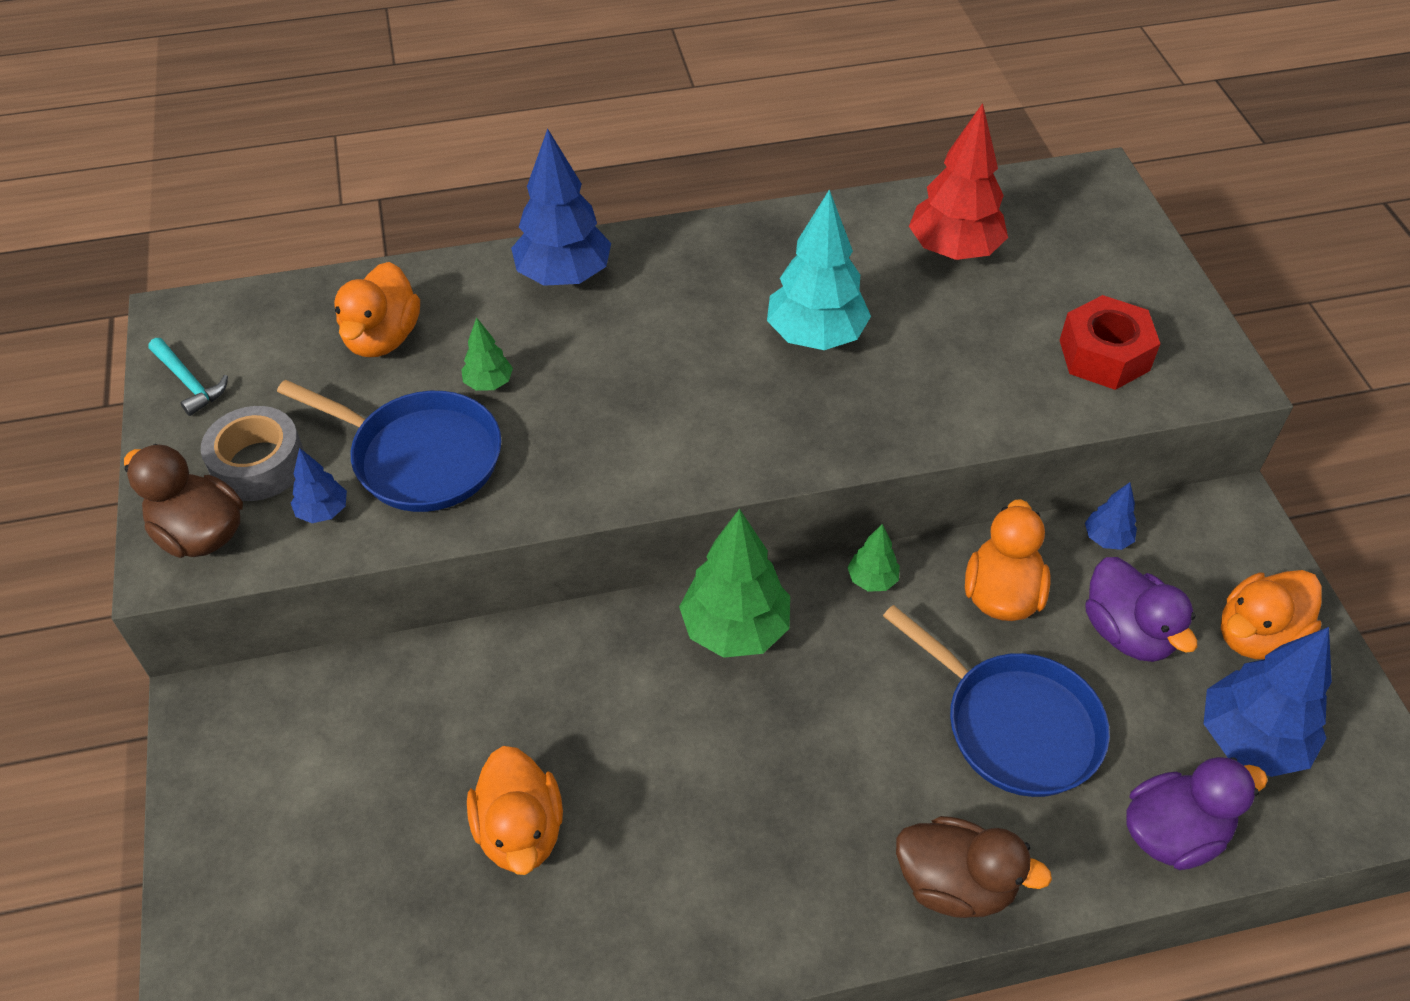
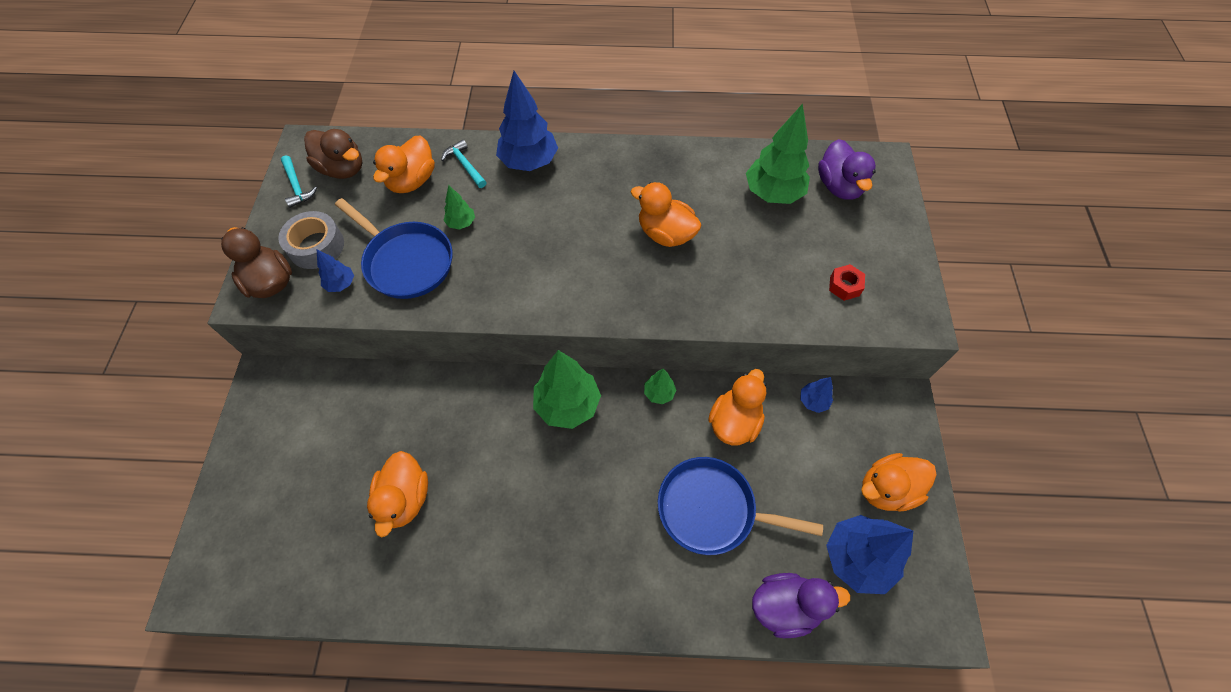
camera: 15 degrees right, 10 degrees up
turquoise tree [767,189,871,350] -> orange duck [631,182,701,247]
blue pan [883,605,1110,797] -> blue pan turned 135 degrees clockwise [658,457,823,555]
brown duck [896,816,1052,918] -> brown duck moved to [304,129,363,179]
red tree [909,103,1008,260] -> green tree [746,104,810,204]
red nut [1060,295,1160,390] -> red nut [829,264,865,301], size x0.57
purple duck [1085,557,1197,662] -> purple duck moved to [818,139,876,200]
none -> turquoise hammer [441,139,487,188]

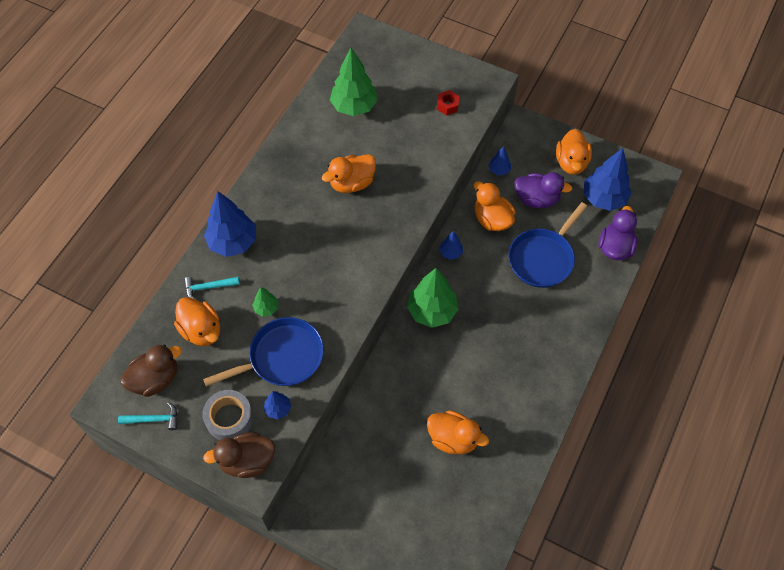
camera: 65 degrees left, 0 degrees up
green tree [644,369,676,404] -> blue tree [439,231,463,260]
purple duck [818,139,876,200] -> purple duck moved to [514,172,572,208]

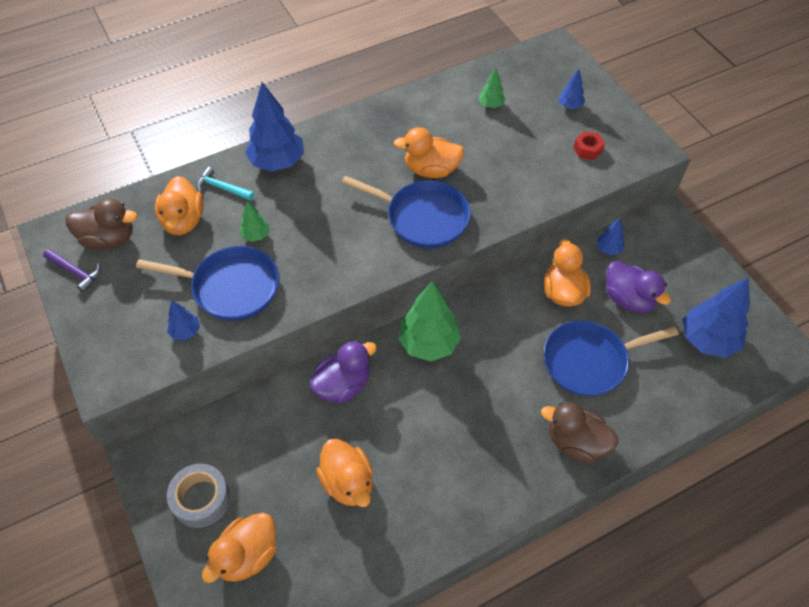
camera: 35 degrees right, 5 degrees down
turquoise hammer [118,402,177,430] -> purple hammer [43,249,101,293]
grey tape [203,390,253,440] -> grey tape moved to [167,464,230,528]
brown duck [203,432,275,478] -> brown duck moved to [541,402,619,463]
green tree [330,48,378,116] -> green tree [479,68,506,108], size x0.49
blue tree [439,231,463,260] -> blue tree moved to [558,69,585,109]
orange duck [556,129,592,175] -> orange duck moved to [202,512,276,583]
purple duck [598,206,638,260] -> purple duck moved to [309,341,377,403]
none -> blue pan [342,176,471,248]

